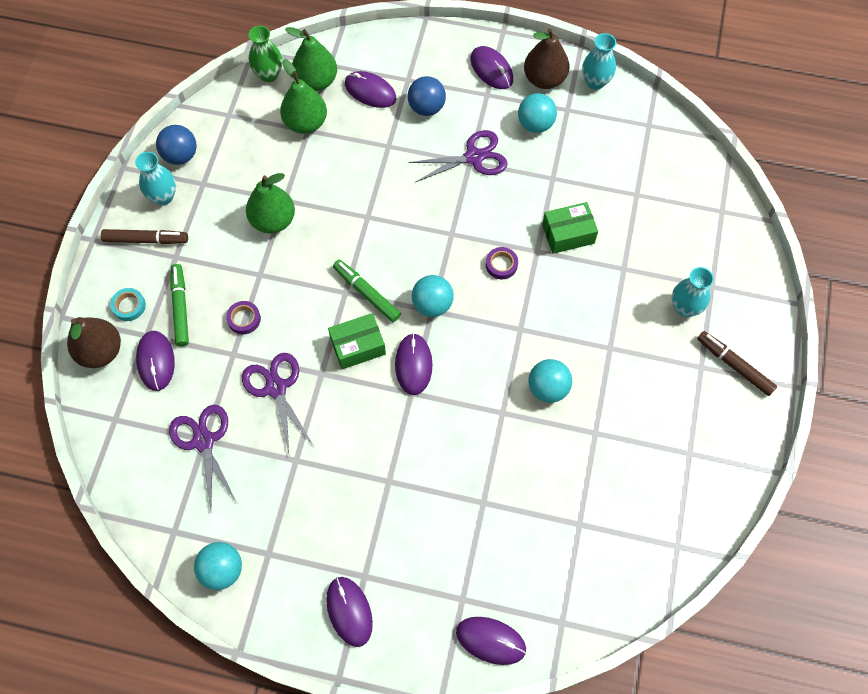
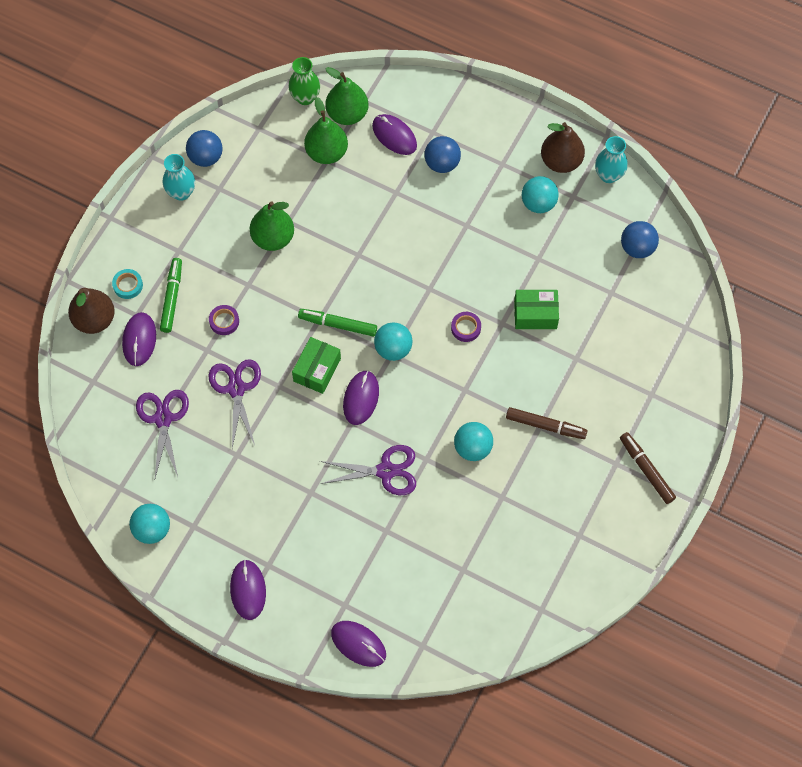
camera: 15 degrees right, 0 degrees up
brown marker [101,229,188,244] -> brown marker moved to [506,407,587,439]
green box [328,313,386,369] -> green box turned 60 degrees counterclockwise [292,337,341,394]
green marker [333,260,401,322] -> green marker turned 45 degrees counterclockwise [298,309,377,337]
purple scissors [408,130,508,182] -> purple scissors moved to [320,445,416,495]
purple mouse [470,46,513,89] -> none
turquoise vase [672,267,714,317] -> none
none -> blue ball [621,221,659,258]

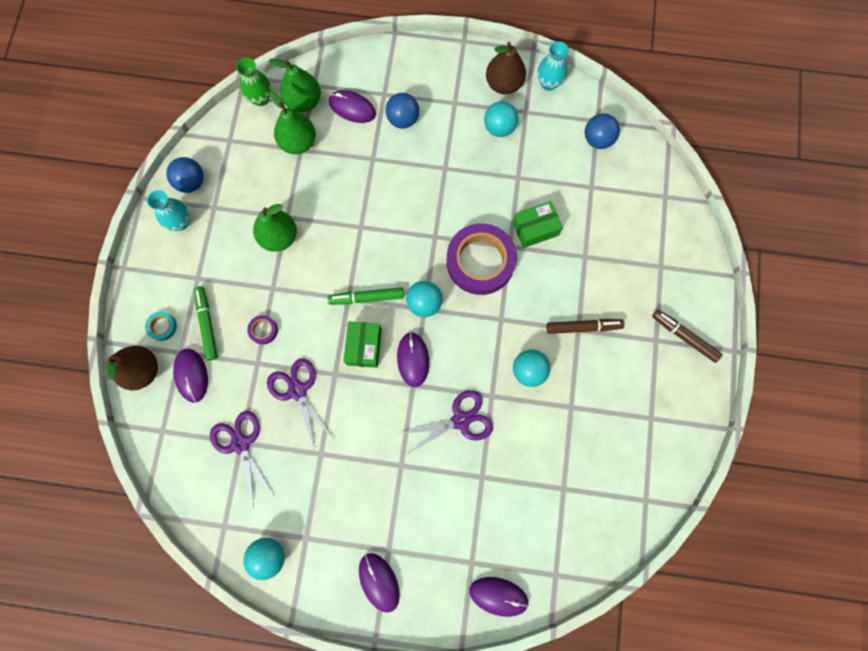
camera: 20 degrees left, 10 degrees up
purple tape [451,312,481,342] -> purple tape [447,223,517,295], size x2.47

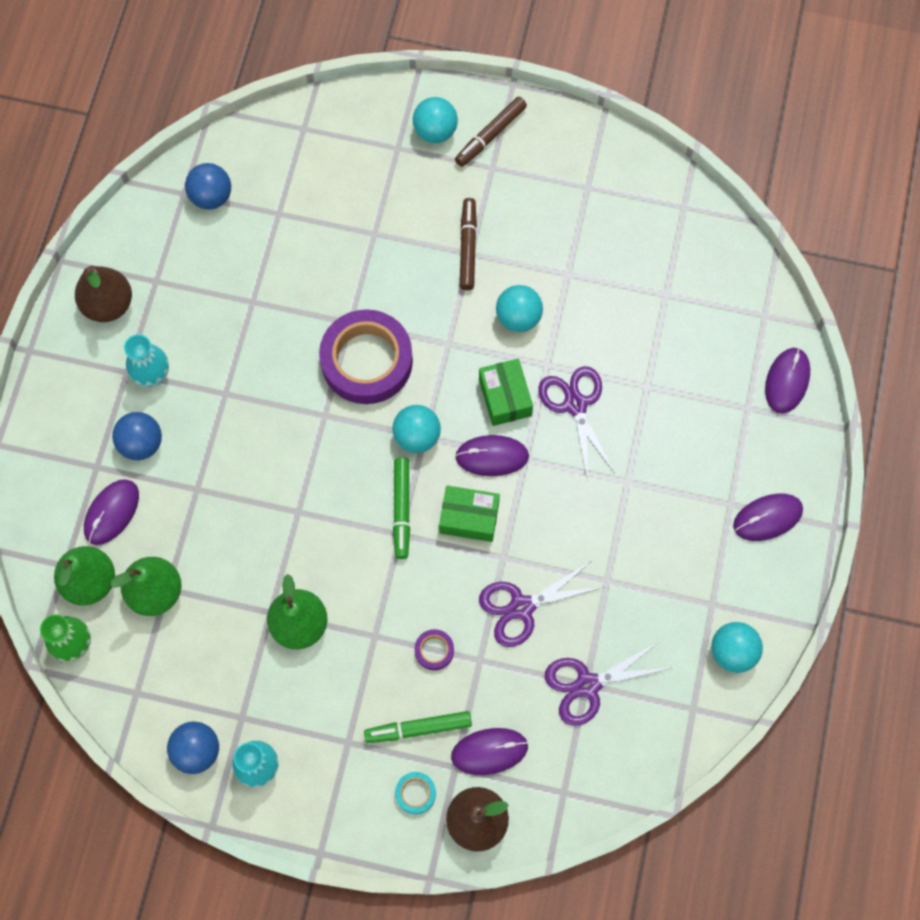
camera: 85 degrees left, 5 degrees down
turquoise ball [484,101,518,137] -> turquoise ball moved to [413,97,458,143]
green box [513,201,563,248] -> green box moved to [479,359,533,426]
turquoise vase [537,41,569,91] -> turquoise vase moved to [124,334,169,387]

